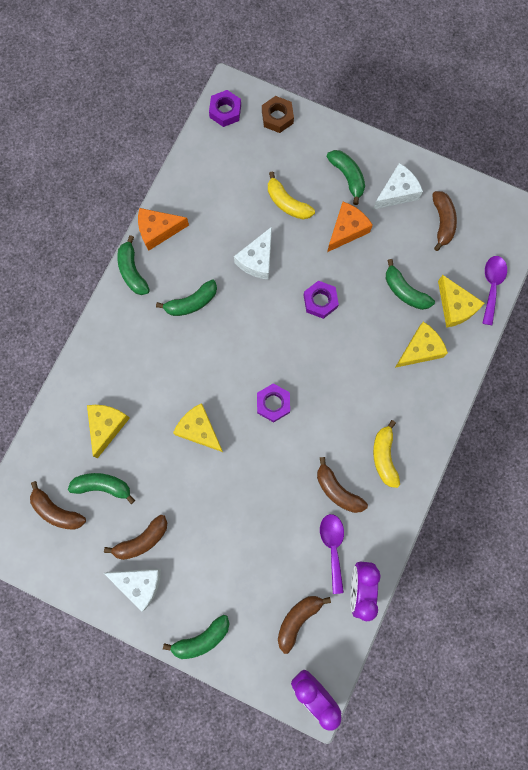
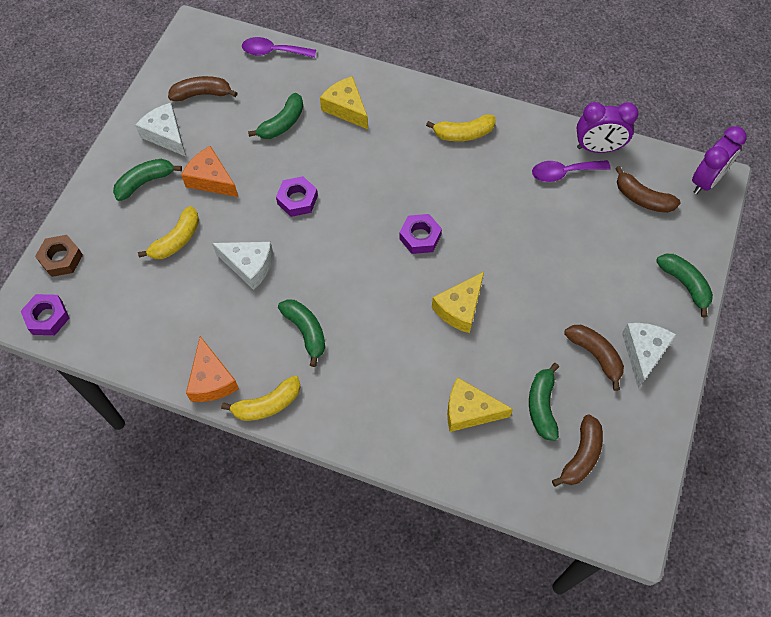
camera: 95 degrees left, 15 degrees down
green banana [117,235,150,295] -> yellow banana [221,376,301,421]
brown banana [317,457,368,513] -> none
yellow cheese [438,275,484,328] -> none

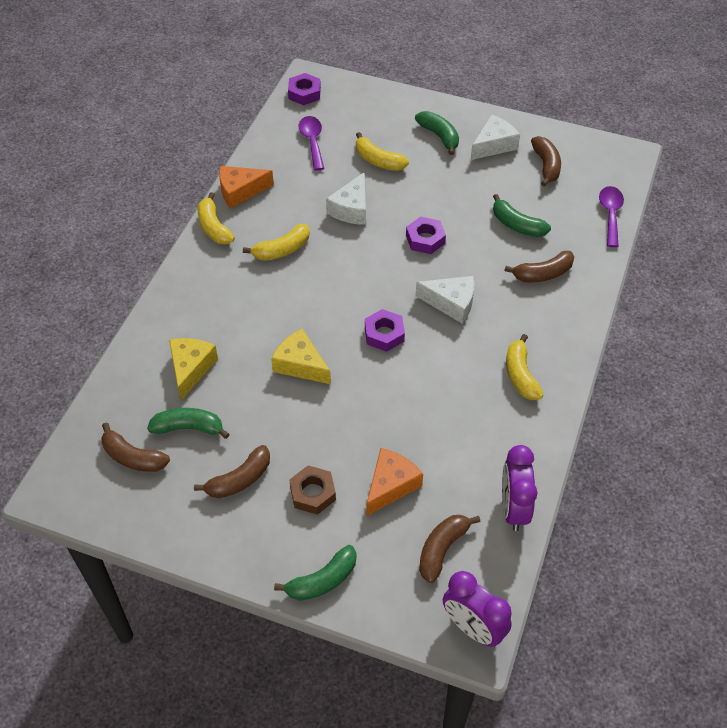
camera: 90 degrees right, 10 degrees down
brown nut [35,235,83,277] -> brown nut moved to [289,465,336,515]
orange cheese [181,146,238,197] -> orange cheese moved to [366,448,423,516]
green banana [278,299,325,367] -> yellow banana [243,224,310,261]
yellow cheese [320,76,368,129] -> brown banana [504,251,574,282]
purple spoon [532,160,611,182] -> purple spoon moved to [299,116,324,171]
white cheese [622,323,676,388] -> white cheese moved to [416,276,474,324]

